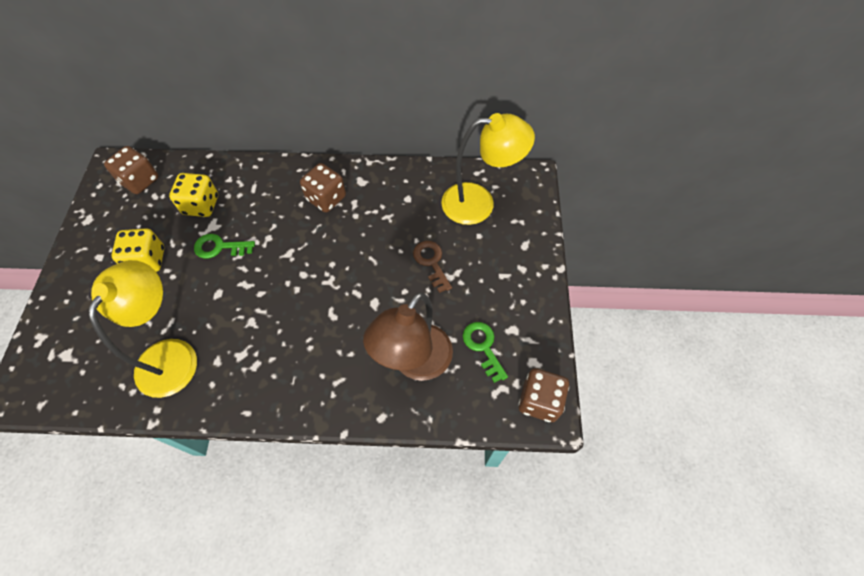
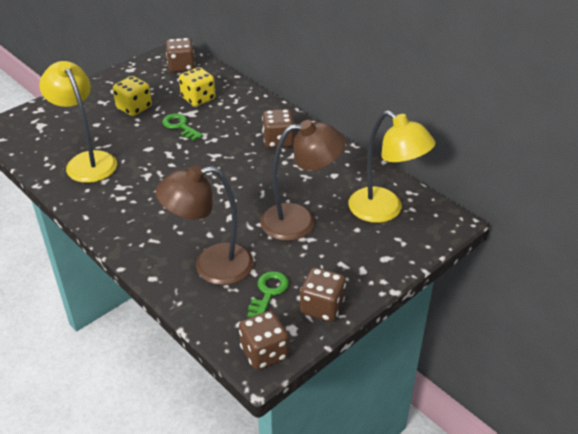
camera: 45 degrees right, 20 degrees down
yellow lamp [88,260,197,398] -> yellow lamp turned 90 degrees counterclockwise [39,61,117,183]
brown key [413,241,452,293] -> brown lamp [260,120,345,241]
none -> brown dice [300,267,346,322]

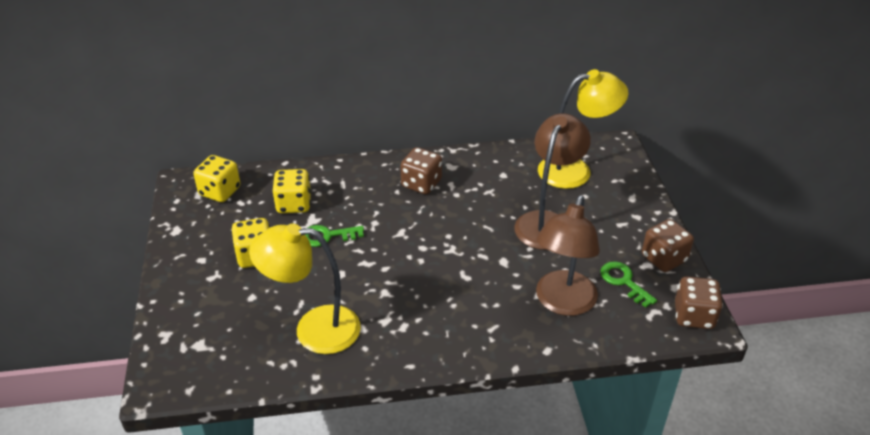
camera: 55 degrees left, 0 degrees up
brown dice [166,38,195,72] -> yellow dice [193,155,240,202]

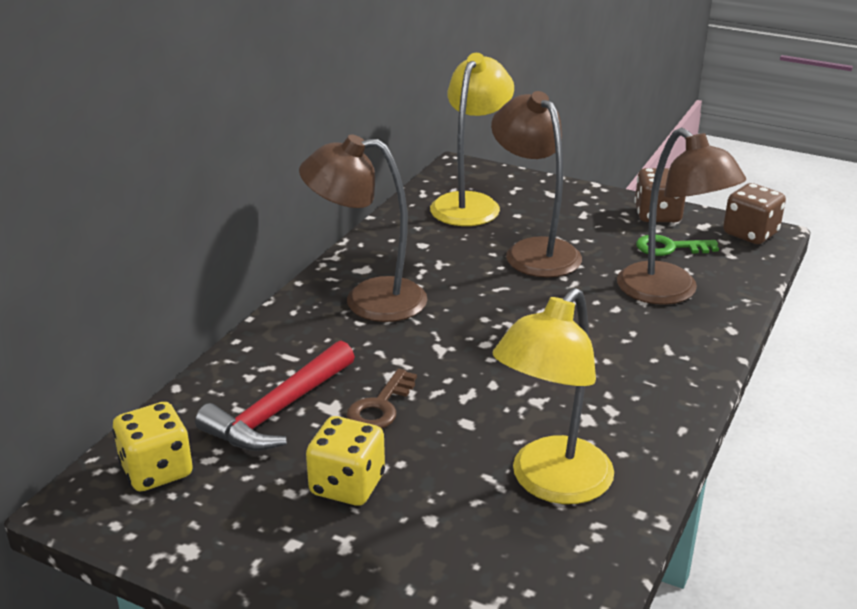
camera: 55 degrees left, 10 degrees down
yellow dice [273,169,311,213] -> red hammer [195,341,355,451]
green key [305,225,364,247] -> brown key [347,369,417,429]
brown dice [400,147,442,194] -> brown lamp [299,134,428,322]

